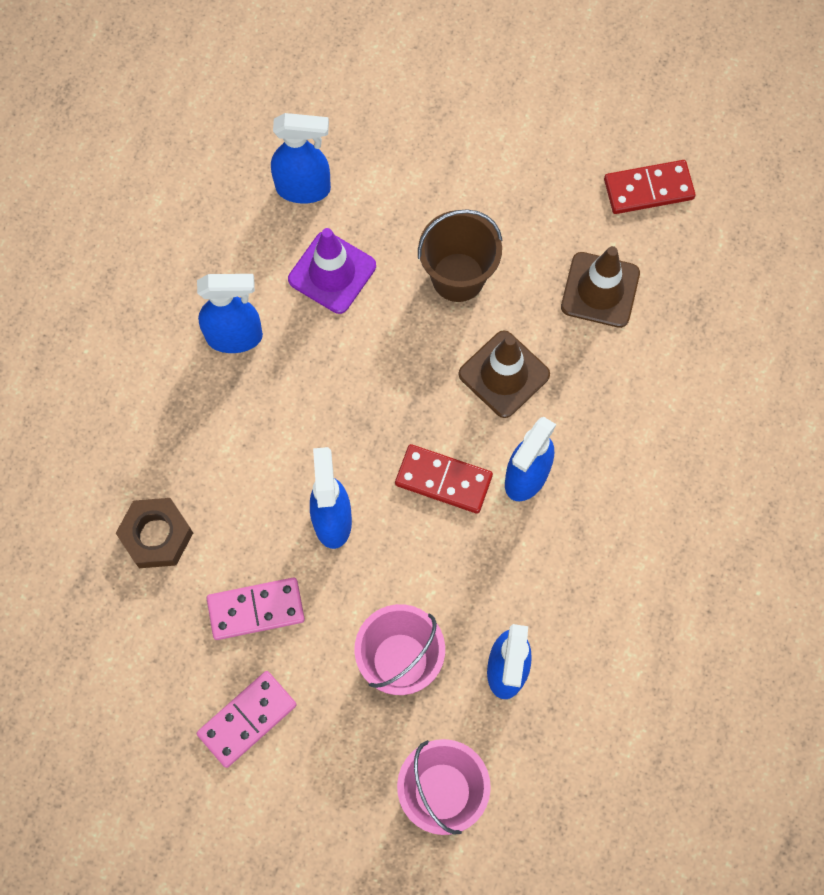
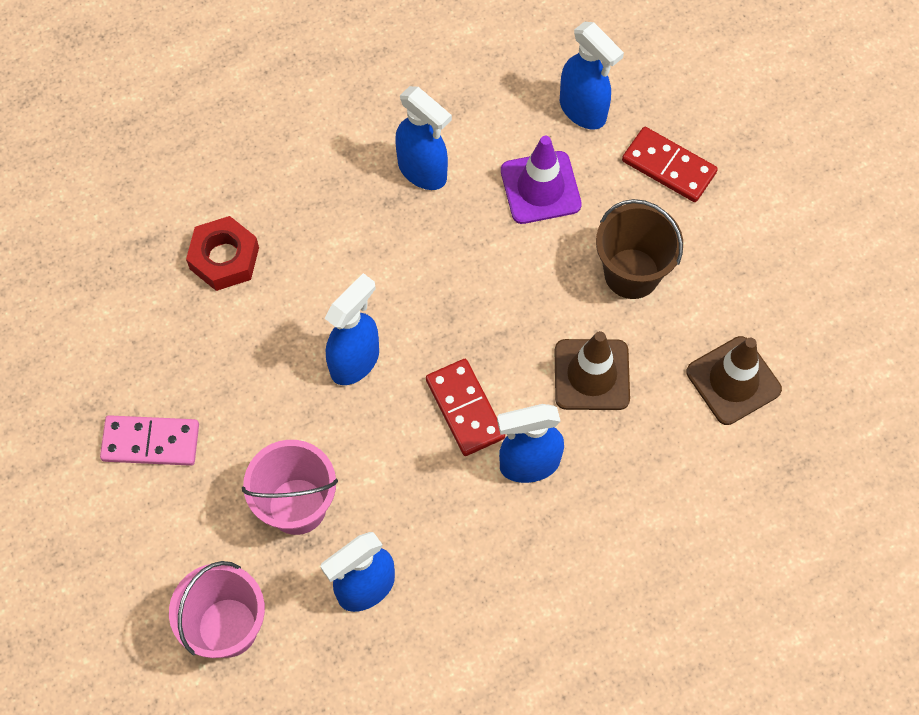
camera: 45 degrees right, 5 degrees down
brown nut [116,498,193,568] -> red nut [186,216,259,291]
pink domino [206,577,305,640] -> none
red domino [604,160,696,214] -> red domino moved to [622,127,718,202]

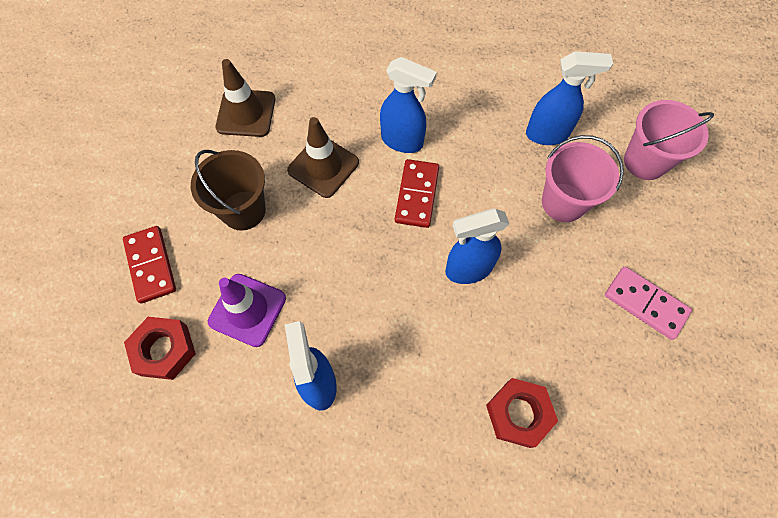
camera: 145 degrees left, 0 degrees up
blue spray bottle [560,22,624,130] -> red nut [124,317,196,380]

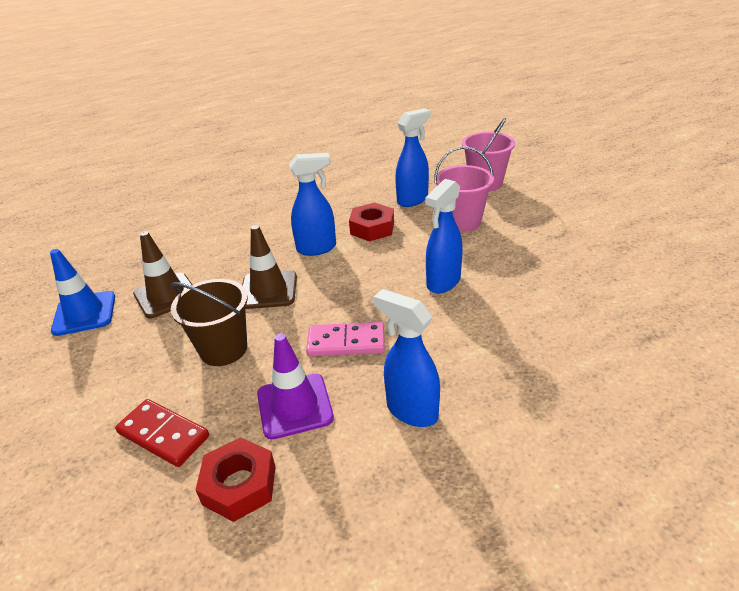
camera: 35 degrees left, 30 degrees down
red domino [395,159,439,228] -> none
red nut [486,378,558,448] -> red nut moved to [349,202,394,241]
pink domino [605,267,692,340] -> pink domino moved to [306,322,385,356]
none -> blue traffic cone [50,249,115,336]

